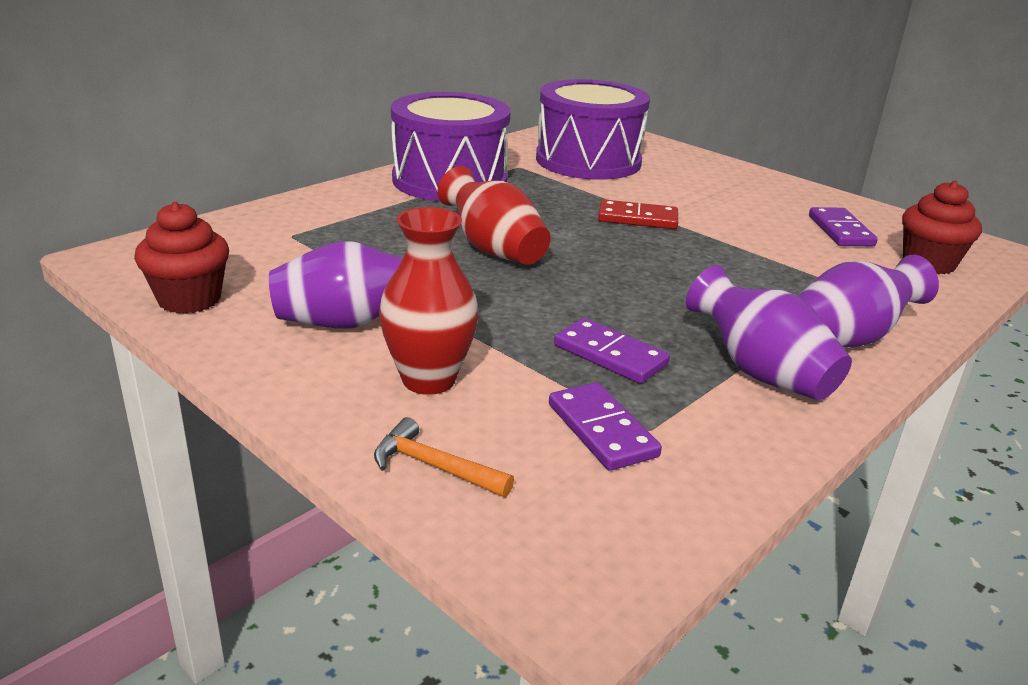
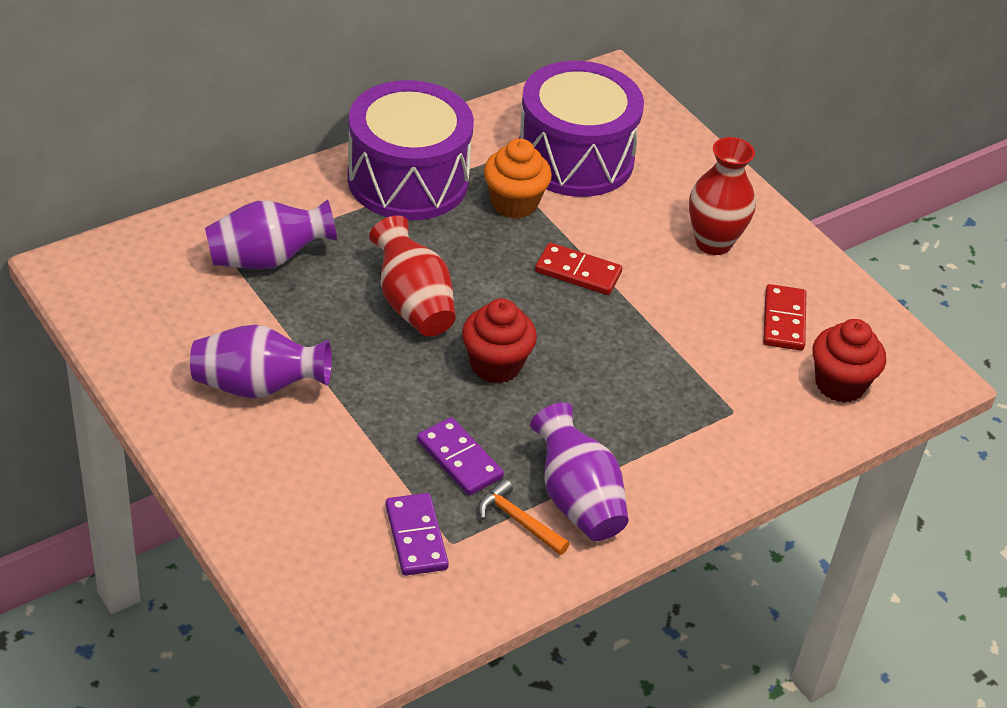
camera: 10 degrees right, 15 degrees up
red cupcake [134,202,229,314] -> red cupcake moved to [462,299,537,383]
orange hammer [374,417,514,497] -> orange hammer moved to [478,479,570,555]
red vase [379,207,479,395] -> red vase moved to [689,137,756,255]
purple vase [799,255,939,348] -> purple vase moved to [205,199,337,269]
purple domino [809,207,878,246] -> red domino [763,284,806,351]
none -> orange cupcake [484,138,552,219]

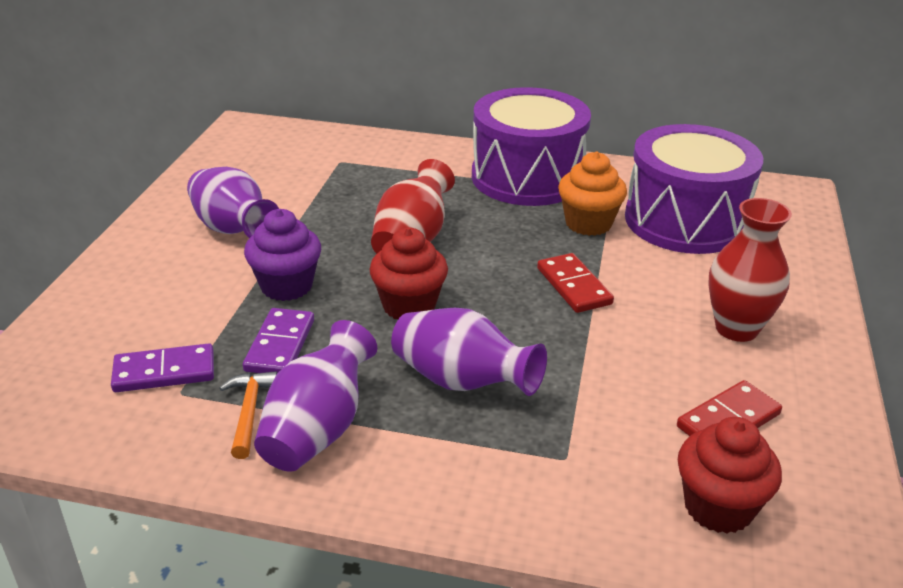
camera: 50 degrees right, 10 degrees down
purple vase [205,199,337,269] -> purple vase moved to [391,308,547,396]
purple domino [386,493,449,576] -> purple domino turned 45 degrees clockwise [111,343,214,392]
none -> purple cupcake [244,209,321,301]

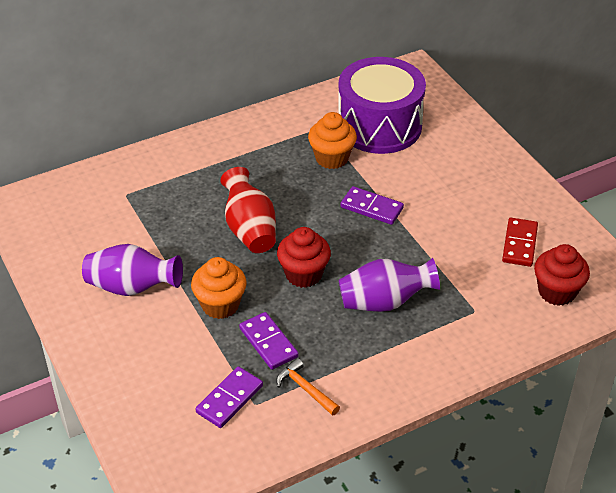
camera: 40 degrees left, 10 degrees up
purple cupcake [244,209,321,301] -> orange cupcake [191,257,247,319]
purple vase [254,320,377,472] -> none
purple drum [472,87,591,206] -> none
red domino [537,253,614,313] -> purple domino [340,186,404,225]
red vase [708,198,792,342] -> none

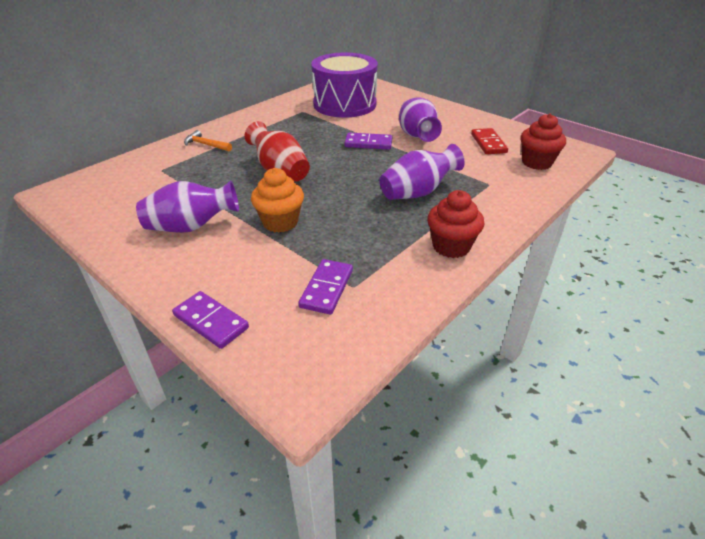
camera: 20 degrees left, 5 degrees down
purple domino [239,312,299,370] -> purple domino moved to [172,291,249,349]
orange hammer [276,358,340,416] -> orange hammer moved to [184,130,232,151]
red cupcake [277,227,331,288] -> red cupcake moved to [427,190,485,258]
orange cupcake [308,112,357,169] -> none
none -> purple vase [399,97,442,142]

